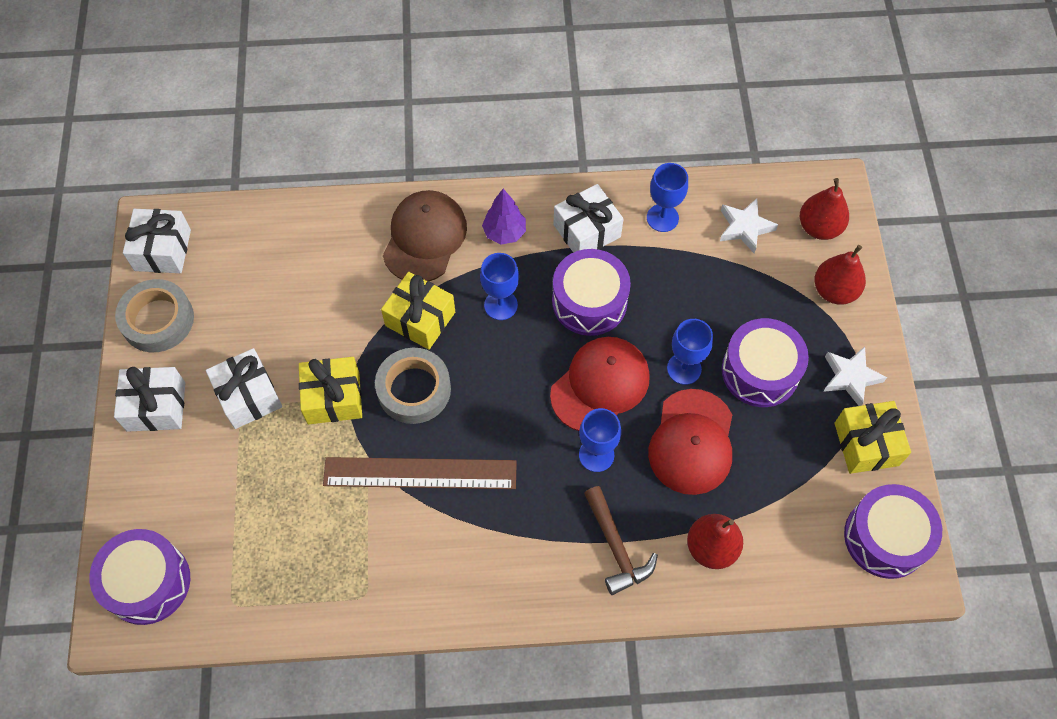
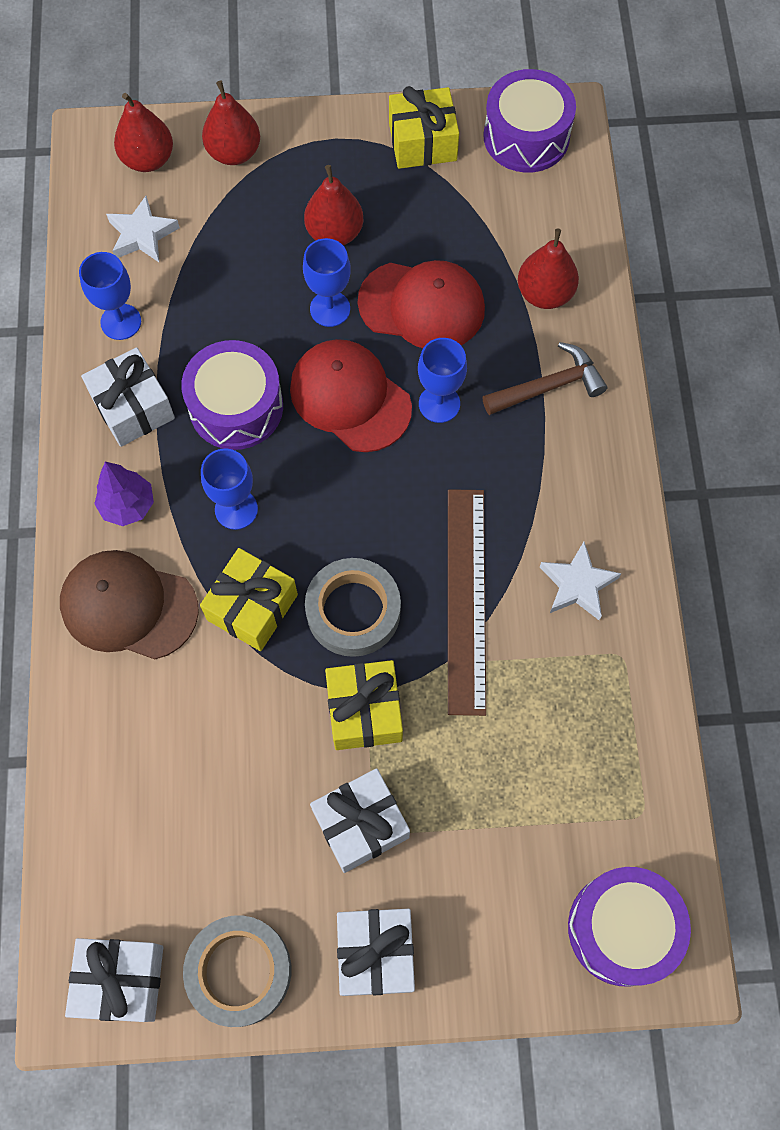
camera: 90 degrees left, 5 degrees up
purple drum [722,318,809,407] -> red pear [304,165,363,245]
white star [823,346,887,406] -> white star moved to [540,542,621,620]

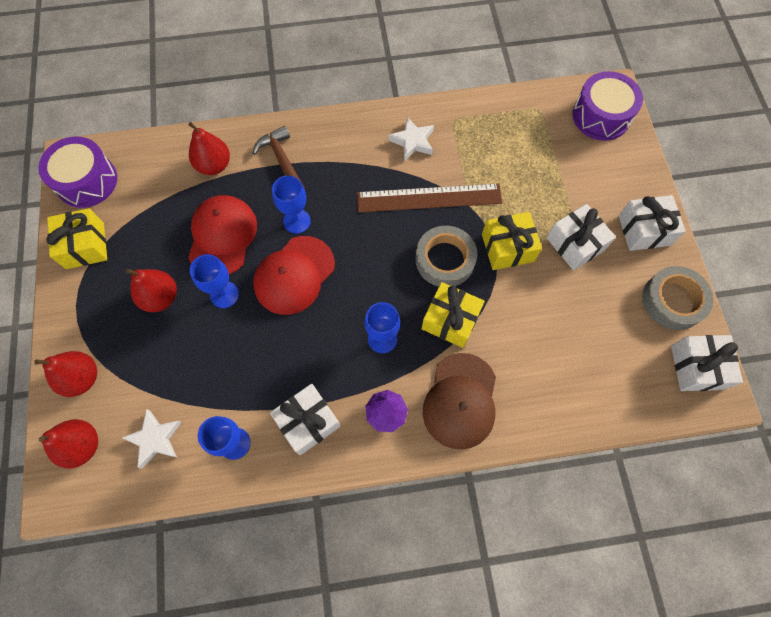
camera: 95 degrees left, 0 degrees up
purple drum [181,340,283,450] -> none

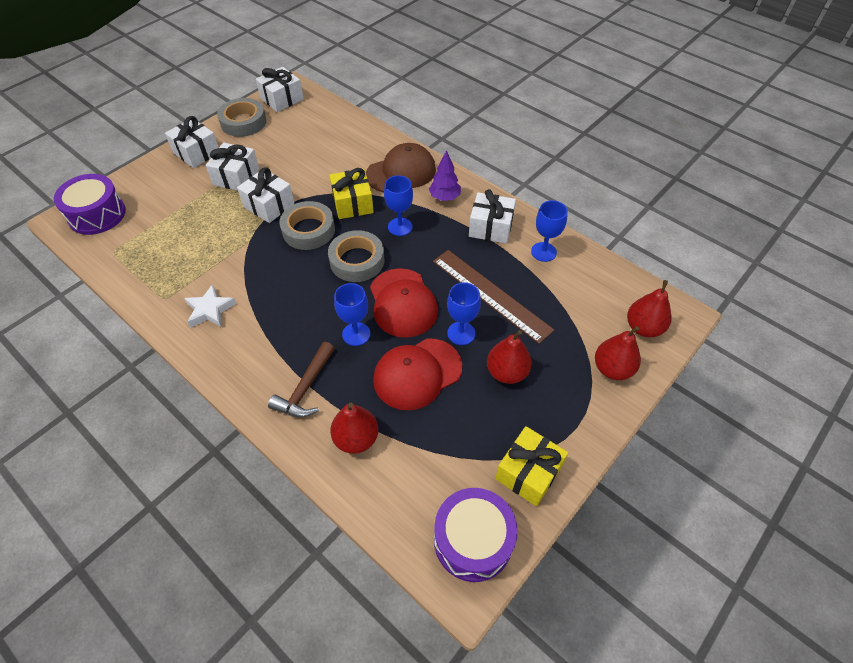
camera: 130 degrees left, 15 degrees down
white star [122,409,182,469] -> none
red cap [253,236,335,315] -> red cap turned 75 degrees clockwise [370,268,438,338]
brown ruler [357,183,502,213] -> brown ruler moved to [433,250,554,344]
yellow gift [482,212,542,270] -> white gift [237,167,295,223]
none -> grey tape [328,230,384,282]

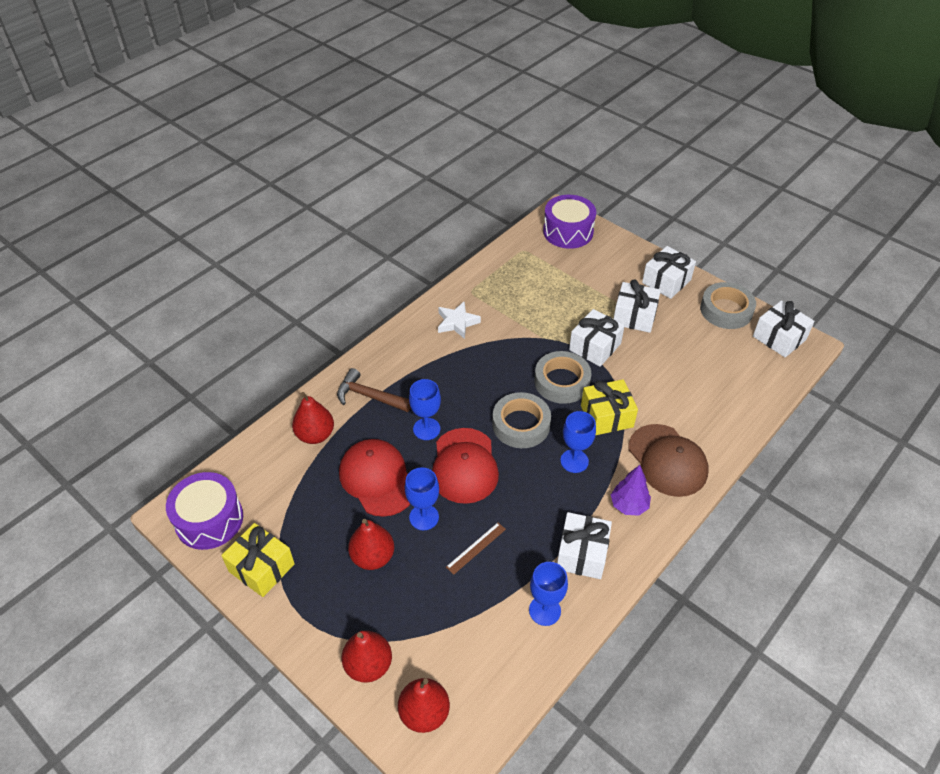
camera: 90 degrees right, 5 degrees down
red cap [370,268,438,338] -> red cap turned 75 degrees counterclockwise [432,428,499,504]
brown ruler [433,250,554,344] -> brown ruler [446,523,506,575], size x0.45

